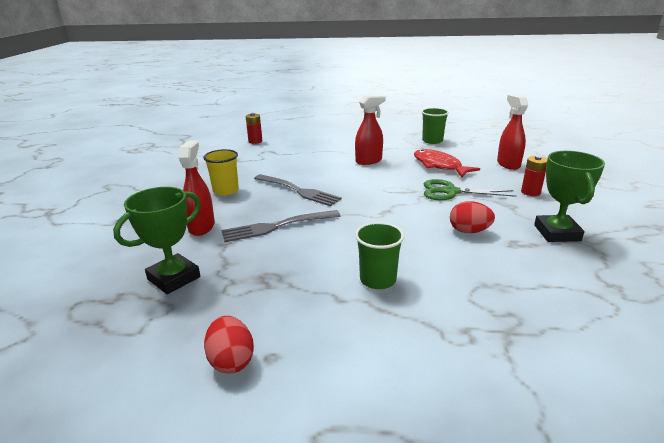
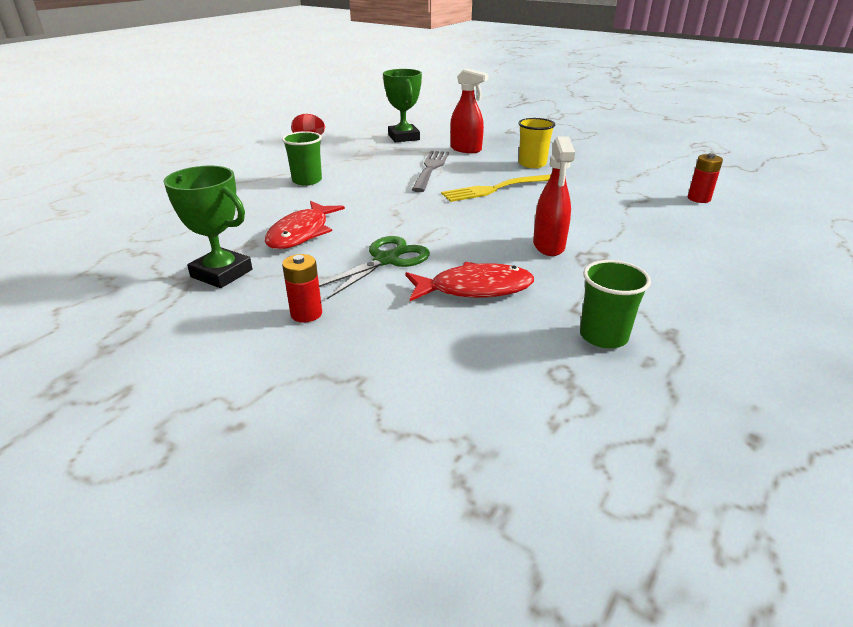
camera: 120 degrees right, 5 degrees up
grey fork [254,174,342,206] -> yellow fork [441,175,551,202]
red egg [450,201,495,233] -> red fish [265,201,345,249]
red spray bottle [497,95,528,170] -> none

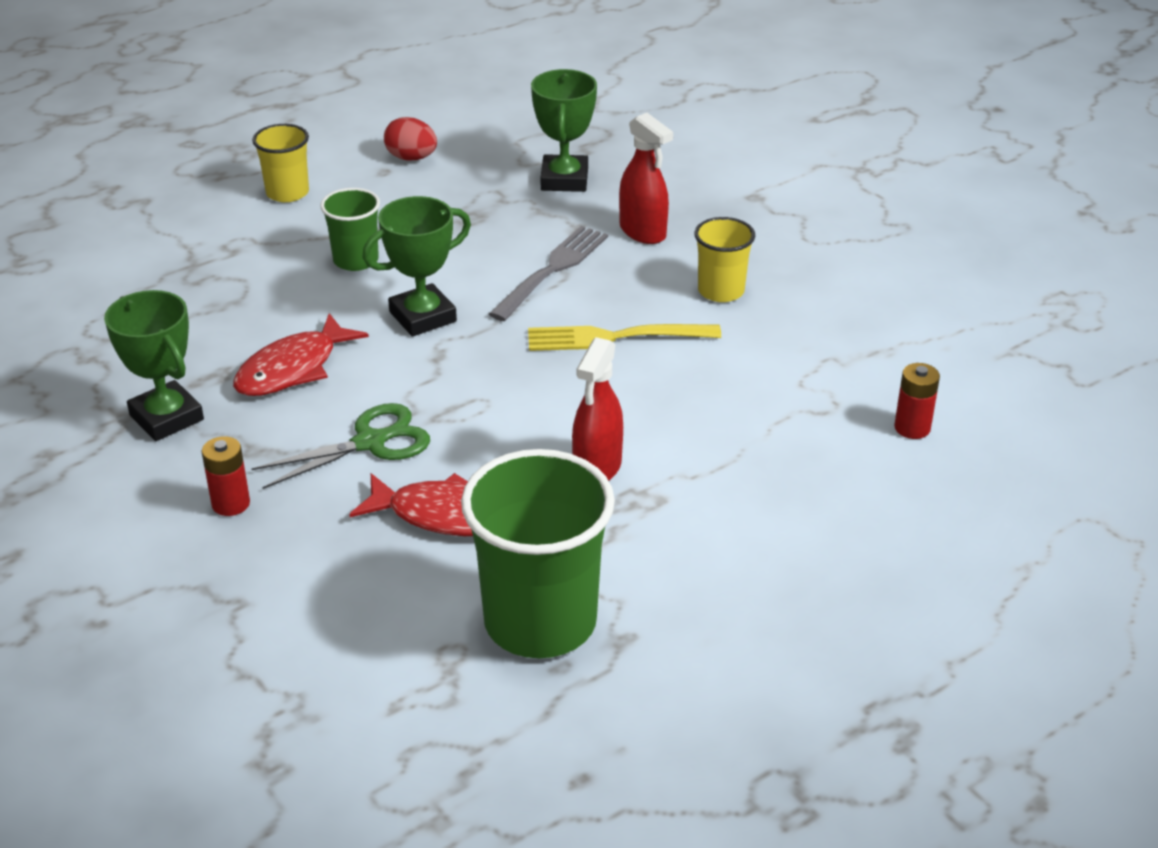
camera: 20 degrees right, 5 degrees up
green cup [580,260,651,348] -> green cup [461,449,615,658], size x1.90
none -> yellow cup [252,124,309,202]
none -> green trophy [362,196,471,337]

